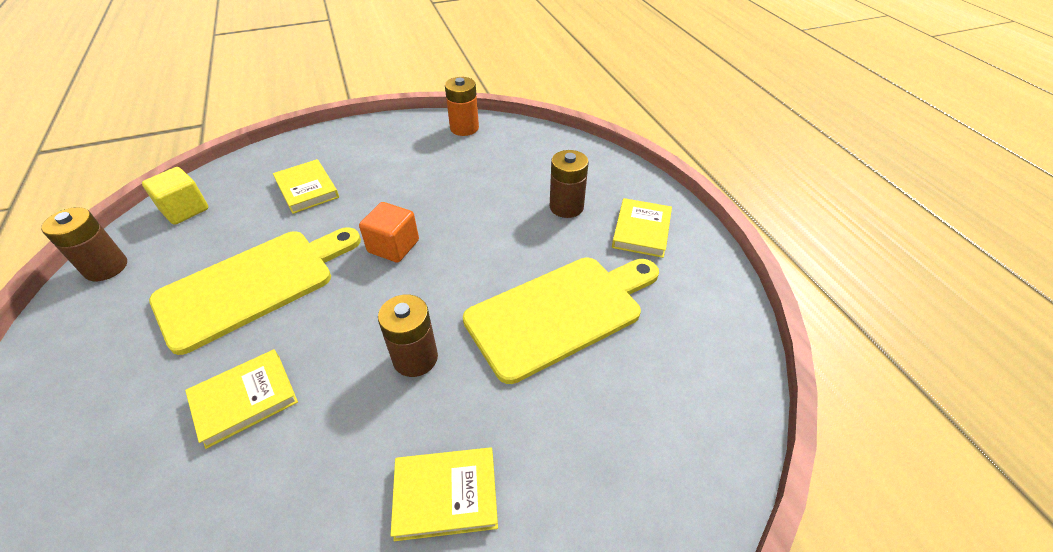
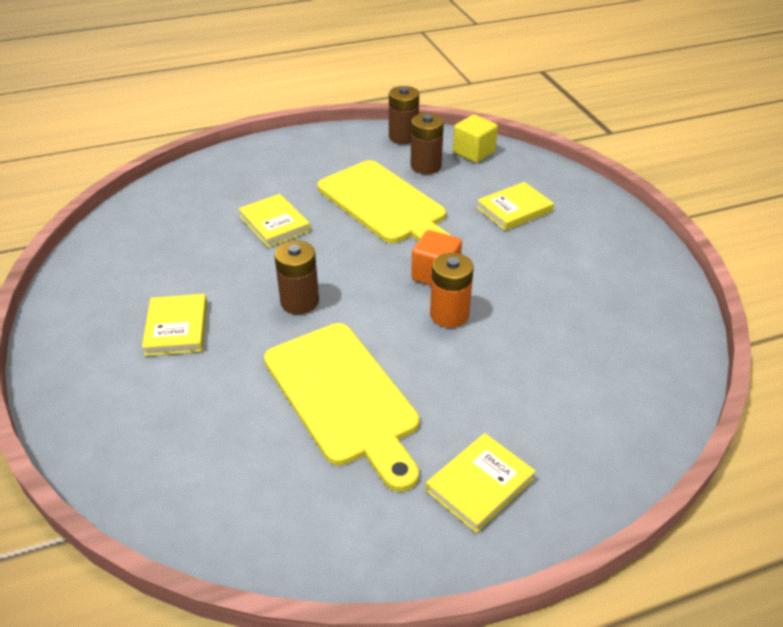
camera: 90 degrees right, 5 degrees down
orange battery [445,77,479,136] -> orange battery moved to [430,253,474,328]
brown battery [550,150,589,218] -> brown battery moved to [411,113,444,174]
yellow book [612,198,672,258] -> yellow book turned 60 degrees counterclockwise [426,433,536,533]

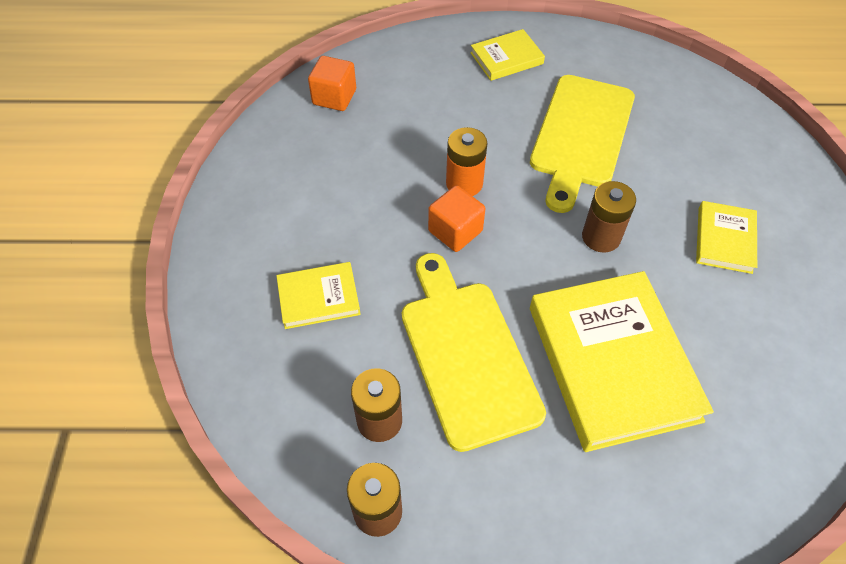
camera: 160 degrees left, 15 degrees up
yellow book [238,194,311,248] -> yellow book [530,271,714,452], size x2.04
yellow cutting board [264,323,420,492] -> yellow cutting board turned 150 degrees counterclockwise [530,75,635,213]
yellow cube [453,115,498,163] -> none
none -> orange cube [308,56,356,111]

